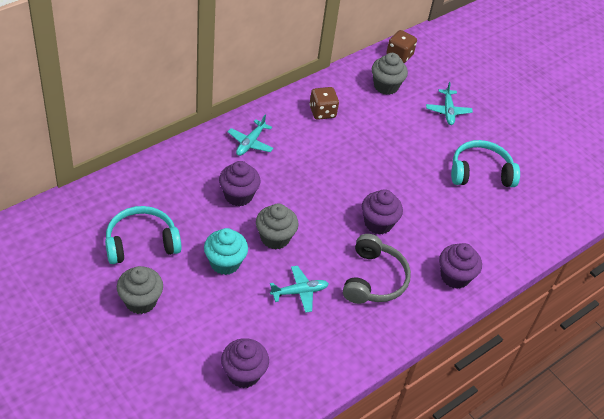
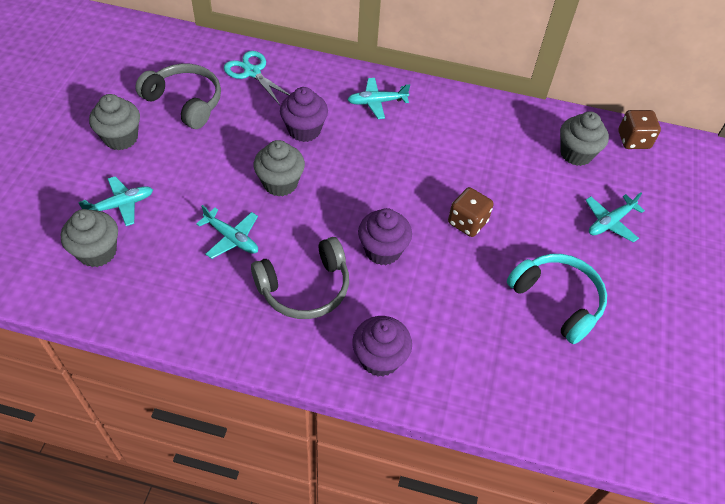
camera: 55 degrees right, 5 degrees up
turquoise headphones [105,206,182,264] -> grey headphones [135,63,221,129]
turquoise cupcake [204,228,248,275] -> none
purple cupcake [221,338,269,388] -> grey cupcake [61,209,118,267]
brown dice [309,87,339,120] -> brown dice moved to [448,187,494,237]
none -> turquoise plane [78,176,153,226]
none -> turquoise scissors [224,51,290,105]

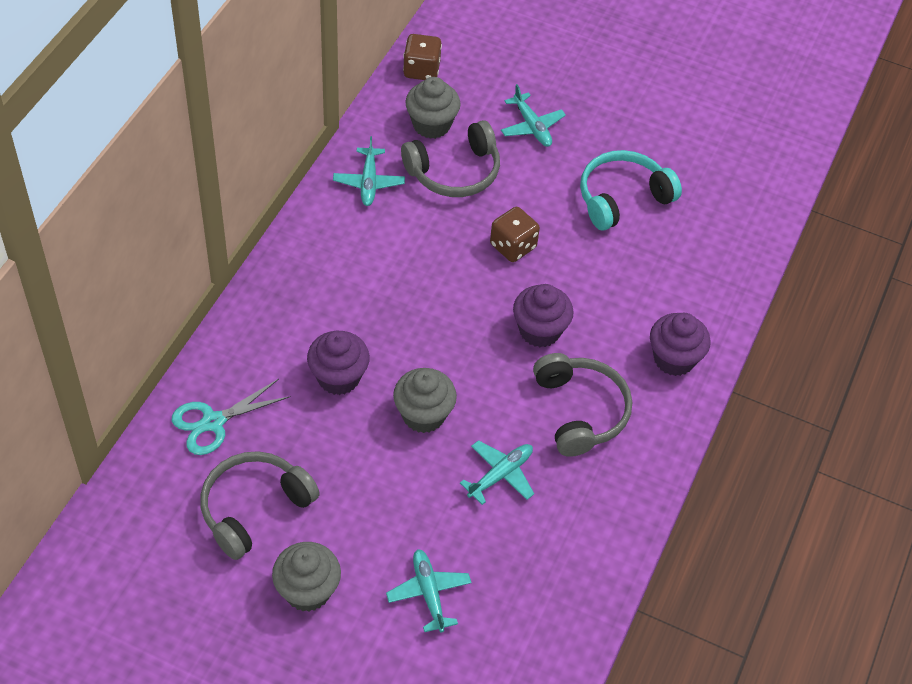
camera: 80 degrees left, 0 degrees up
grey cupcake [61,209,118,267] -> none
turquoise plane [347,78,410,119] -> turquoise plane moved to [333,136,405,206]
none -> grey headphones [401,120,500,197]

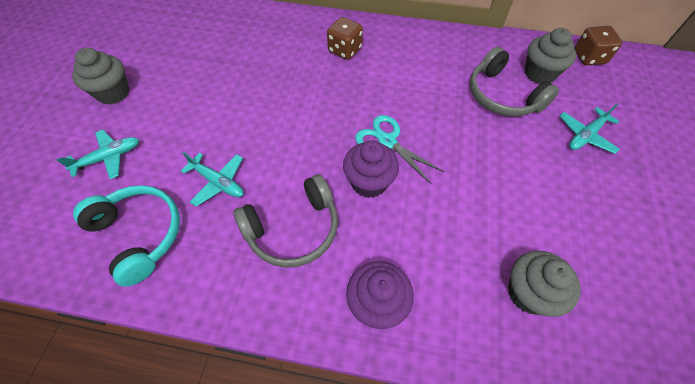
camera: 80 degrees right, 5 degrees up
turquoise scissors [172,379,291,455] -> turquoise scissors moved to [355,115,444,184]
grey headphones [200,451,320,560] -> none
purple cupcake [307,331,370,395] -> none
turquoise plane [333,136,405,206] -> none
grey cupcake [393,368,457,433] -> grey cupcake moved to [508,251,581,317]
brown dice [490,207,540,262] -> brown dice moved to [327,17,363,60]
turquoise headphones [580,150,682,230] -> turquoise headphones moved to [73,185,180,287]

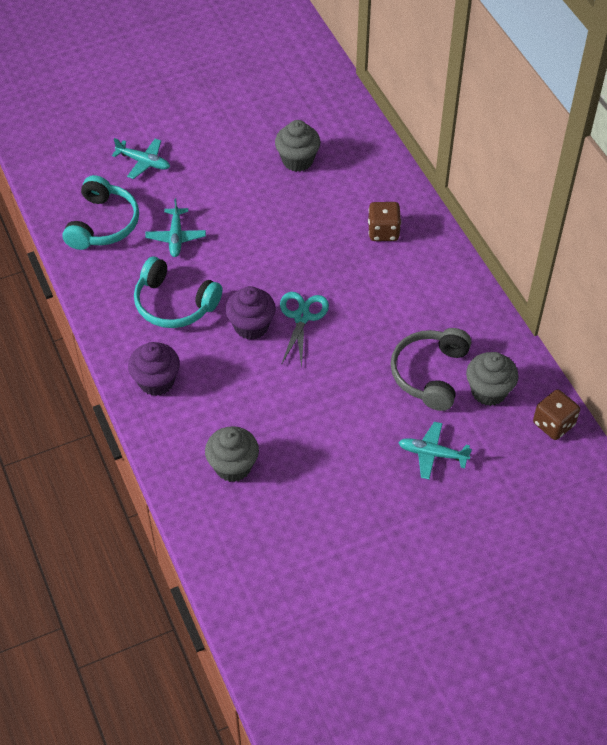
camera: 55 degrees right, 5 degrees down
grey cupcake [72,48,129,105] -> grey cupcake moved to [275,120,321,172]
grey headphones [233,174,338,268] -> turquoise headphones [134,257,223,328]

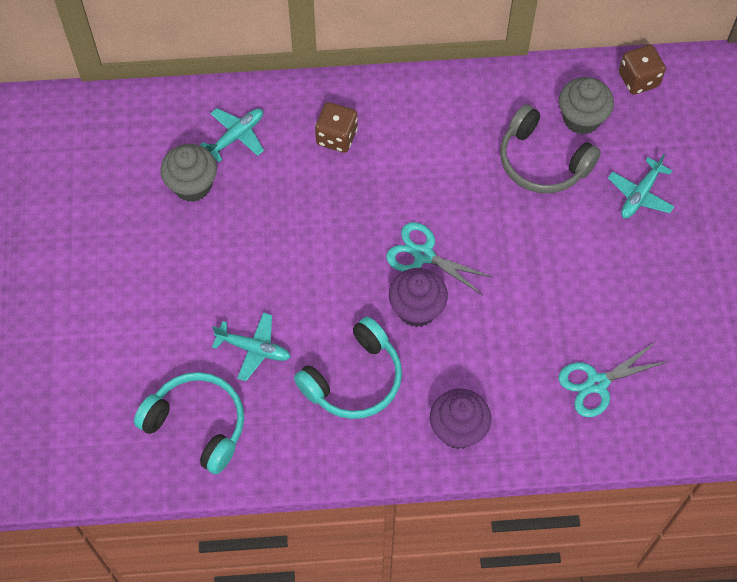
camera: 70 degrees left, 10 degrees up
turquoise plane [112,138,170,179] -> turquoise plane moved to [200,108,264,162]
grey cupcake [205,426,259,482] -> turquoise scissors [558,342,669,417]

